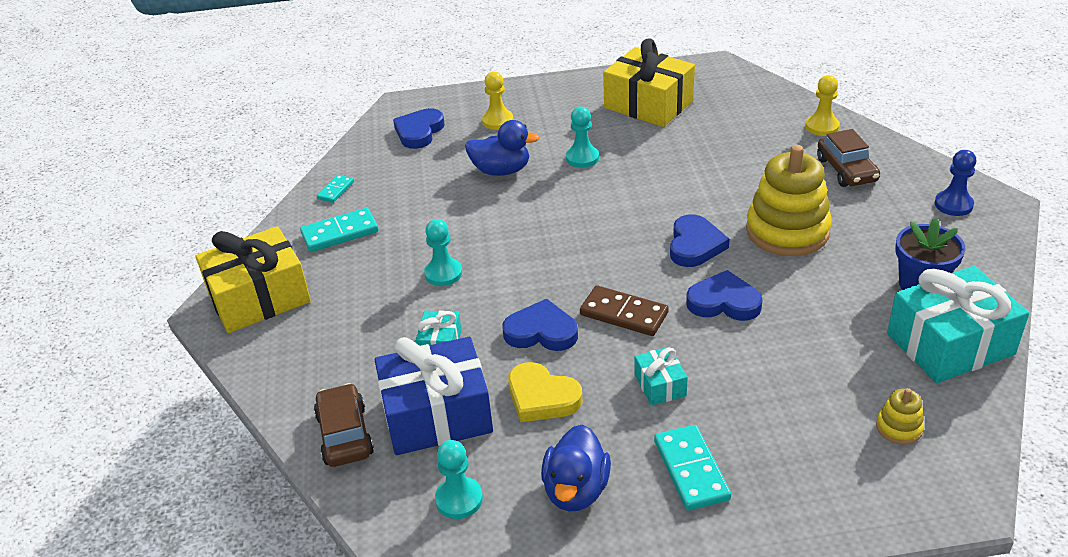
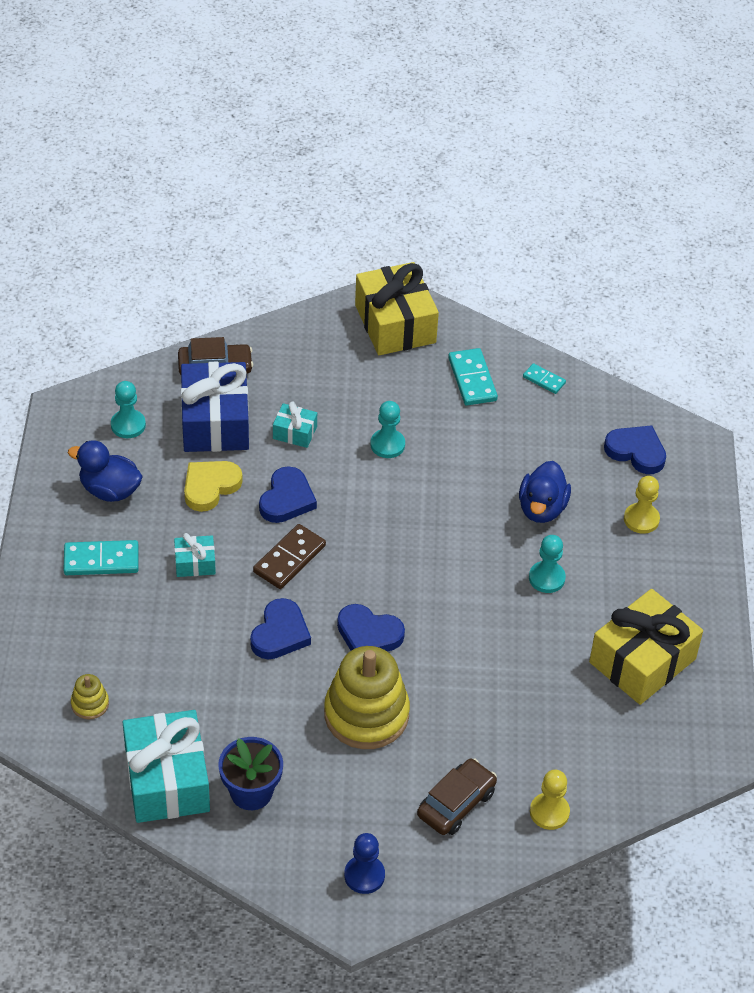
camera: 95 degrees right, 10 degrees up
brown car [817,129,880,187] -> brown car turned 135 degrees clockwise [417,758,497,835]

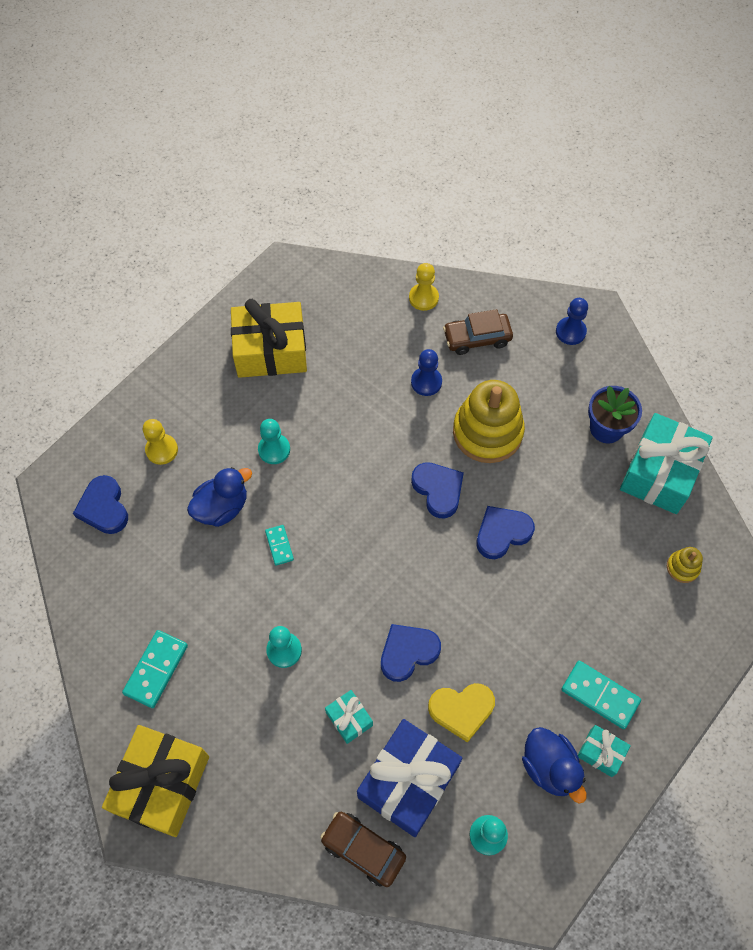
camera: 140 degrees left, 15 degrees up
turquoise gift [174,533,216,577] -> turquoise gift moved to [578,725,631,777]
brown domino [253,524,326,589] -> none
turquoise domino [523,363,566,394] -> turquoise domino moved to [265,525,294,566]
none -> blue pawn [411,349,442,396]

